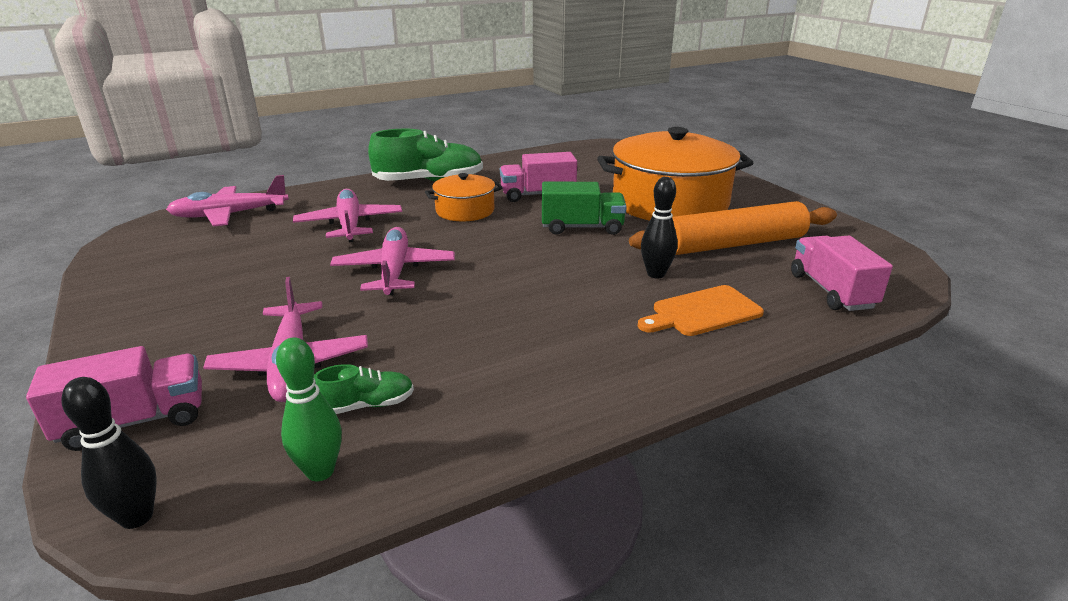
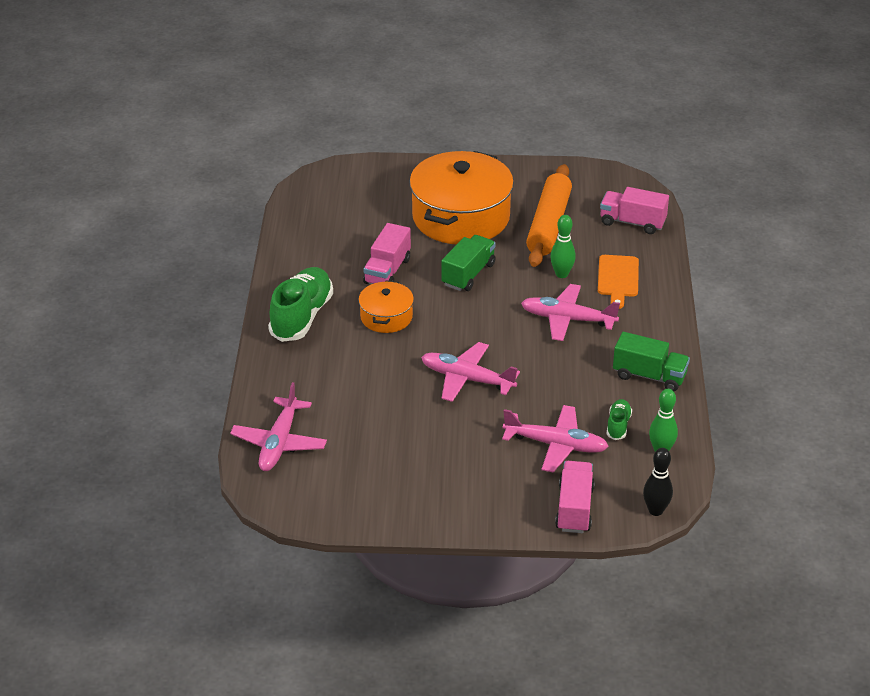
camera: 60 degrees left, 10 degrees up
pink plane [293,189,402,242] -> pink plane moved to [521,284,620,341]
black bowling pin [641,177,678,279] -> green bowling pin [550,215,576,278]
none -> green truck [613,332,690,391]

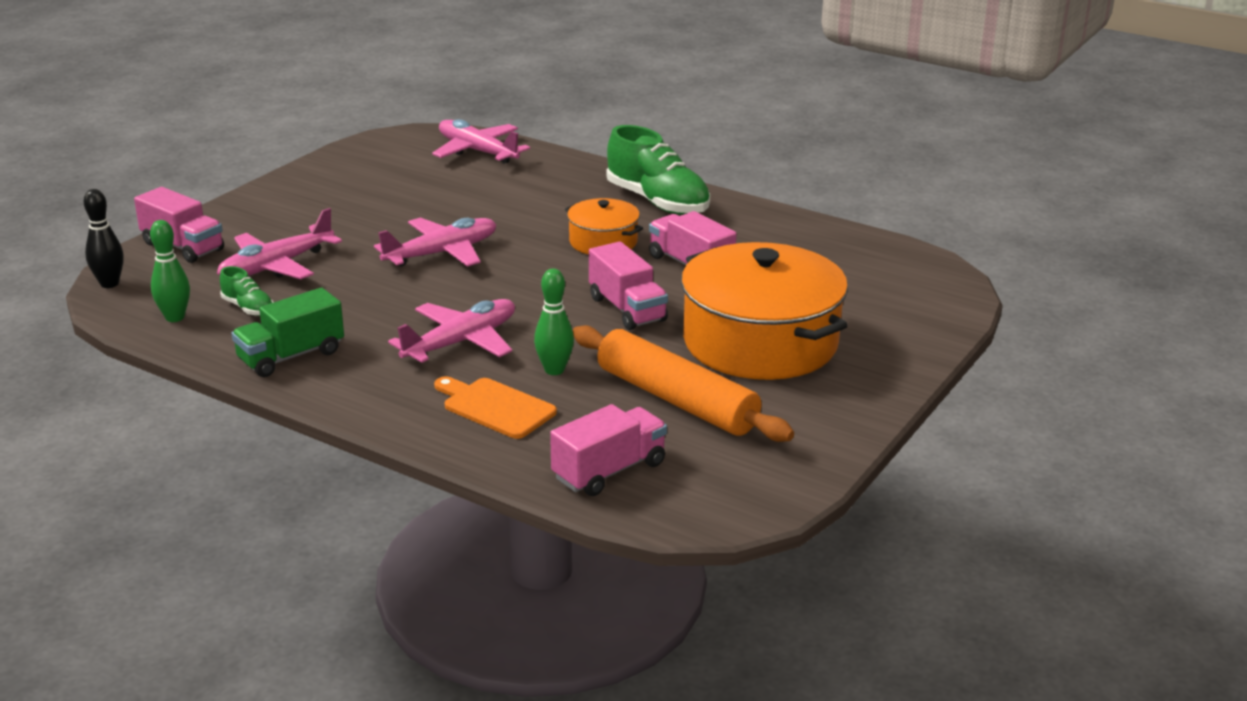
camera: 120 degrees right, 10 degrees down
green truck [441,235,496,291] -> pink truck [589,241,668,330]

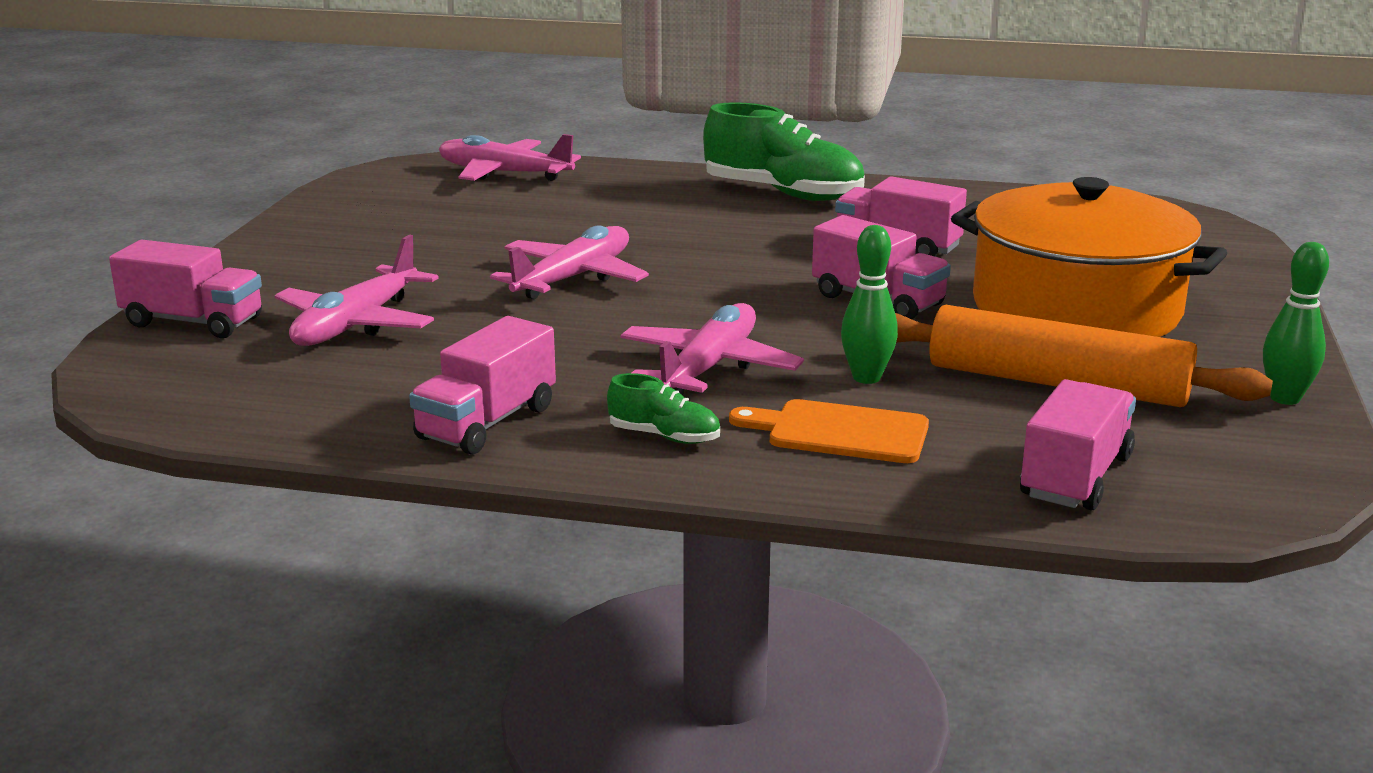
camera: 20 degrees left, 5 degrees down
black bowling pin [84,189,124,288] -> none
green bowling pin [150,220,190,322] -> green bowling pin moved to [1263,242,1329,405]
green shoe [220,266,273,316] -> green shoe moved to [607,373,720,444]
green truck [231,288,344,377] -> pink truck [409,316,556,455]
orange pot [565,198,643,255] -> none

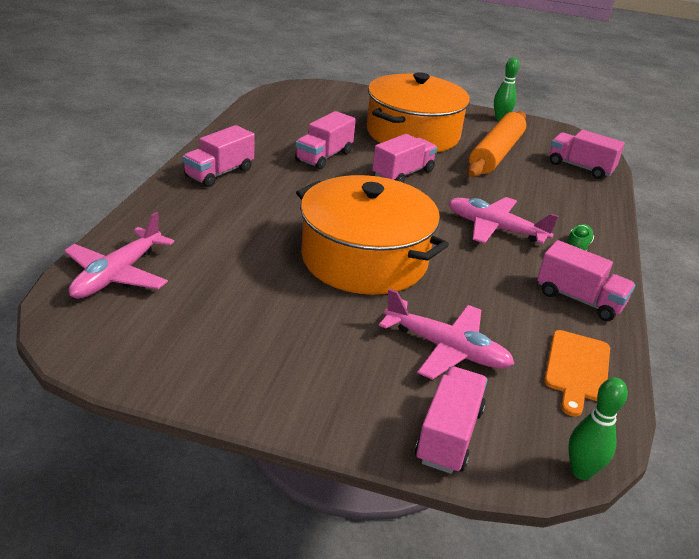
camera: 90 degrees left, 10 degrees up
pink plane [490,226,649,299] -> orange pot [296,175,449,295]
green shoe [703,102,865,201] -> pink truck [183,125,255,187]
orange cutting board [729,399,929,463] -> orange cutting board moved to [544,330,610,417]
green bowling pin [841,225,898,384] -> green bowling pin moved to [568,378,628,480]

